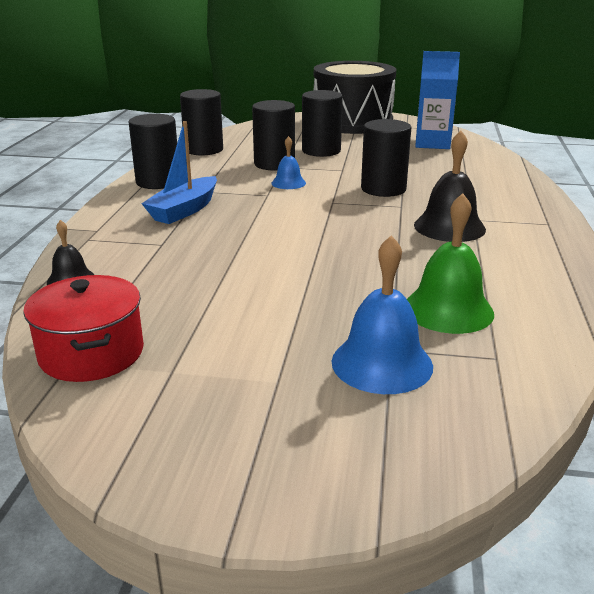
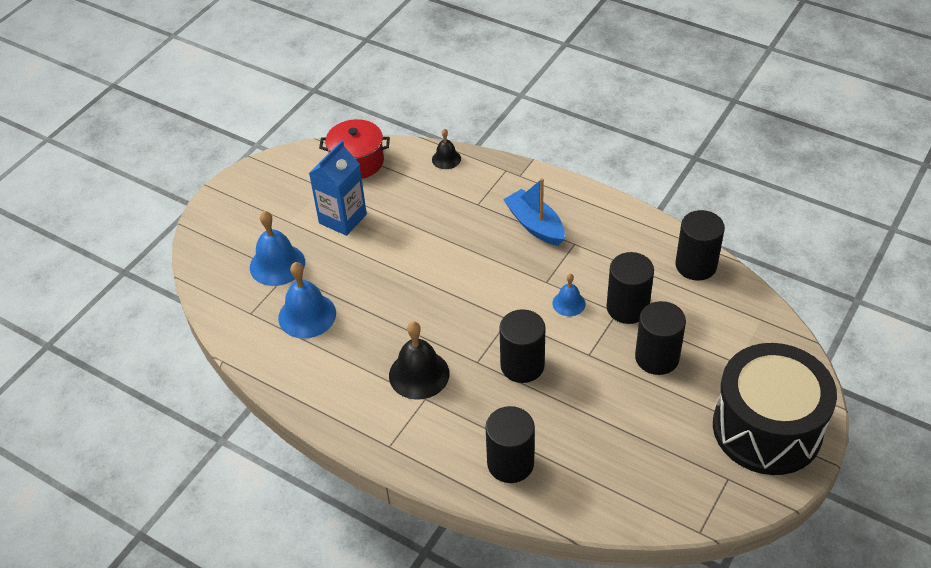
camera: 115 degrees right, 20 degrees up
black cylinder [129,114,177,189] -> black cylinder moved to [485,406,535,483]
green bell [407,193,494,334] -> blue bell [278,262,336,339]
blue carton [415,51,460,149] -> blue carton moved to [309,140,367,236]

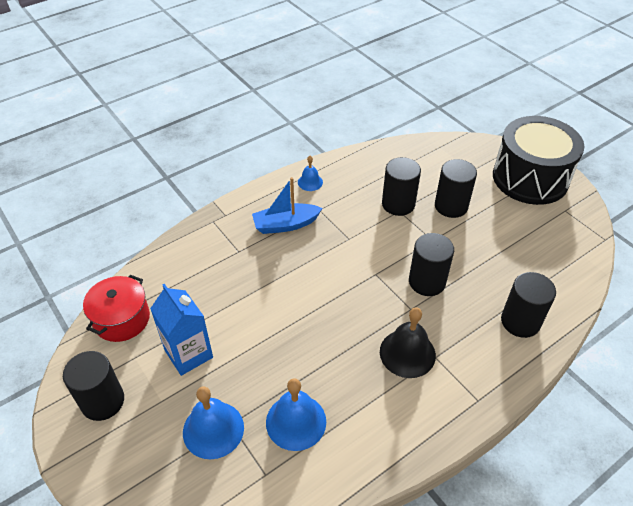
camera: 70 degrees left, 0 degrees up
black bell [432,129,461,169] -> none
blue bell [552,274,586,316] -> blue bell moved to [298,156,323,191]
black cylinder [676,210,725,281] -> black cylinder moved to [63,351,124,421]

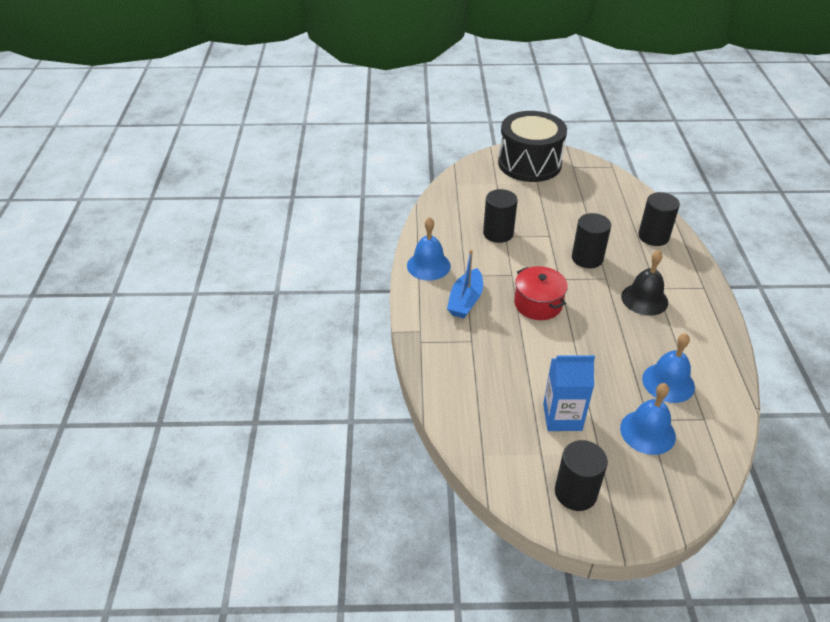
camera: 55 degrees left, 5 degrees down
red pot [83,275,150,342] -> red pot moved to [514,266,568,320]
blue bell [298,156,323,191] -> blue bell [407,217,451,281], size x1.76
black cylinder [435,159,477,218] -> none

